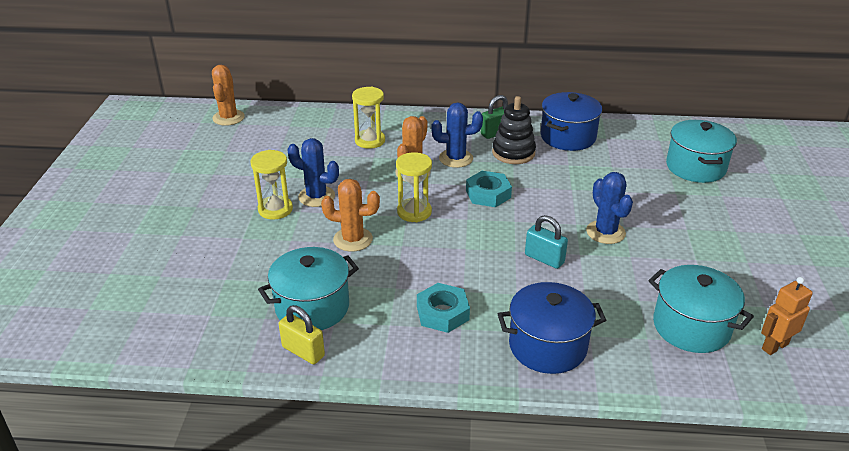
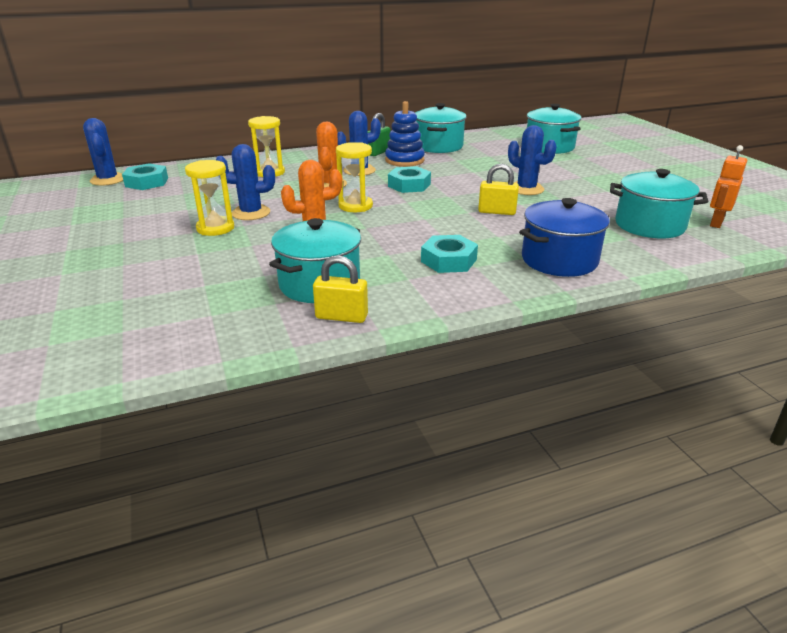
camera: 25 degrees left, 5 degrees down
orange cactus [212,65,245,126] -> blue cactus [83,118,123,186]
black stacking toy [492,96,536,164] -> blue stacking toy [385,101,425,167]
turquoise padlock [525,215,568,269] -> yellow padlock [478,164,519,215]
blue pot [541,92,603,151] -> turquoise pot [415,103,467,153]
none -> turquoise nut [122,163,168,190]

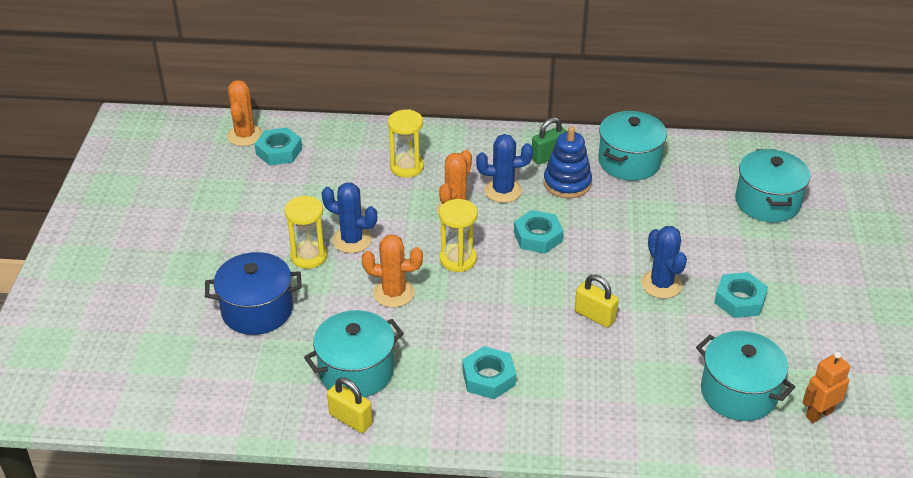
camera: 25 degrees right, 10 degrees up
blue cactus [83,118,123,186] -> orange cactus [227,80,263,146]
blue pot [519,198,610,277] -> blue pot moved to [205,252,302,335]
none -> turquoise nut [714,272,768,318]

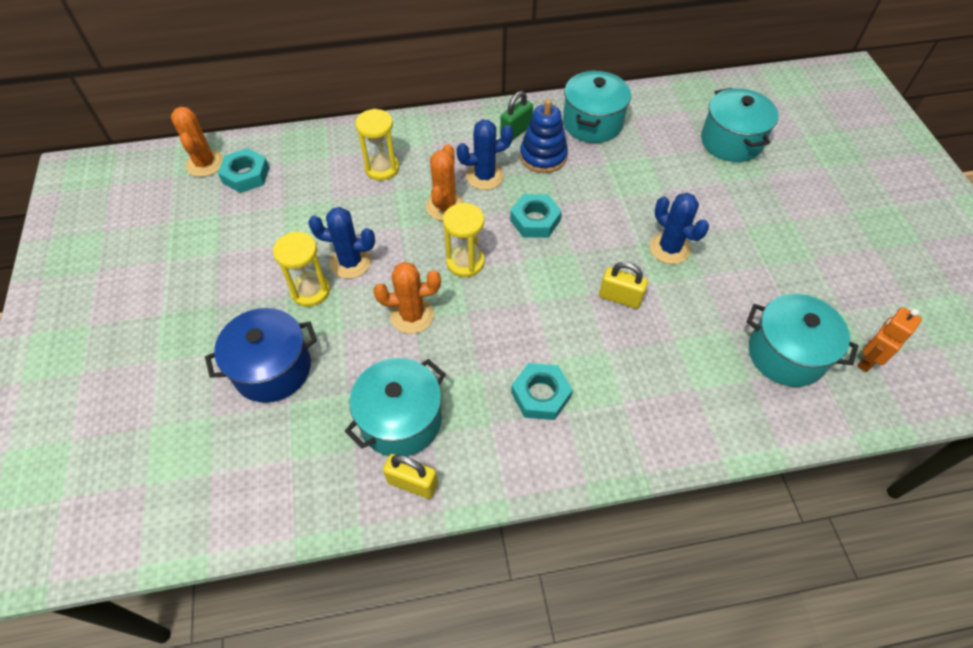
camera: 15 degrees left, 15 degrees up
turquoise nut [714,272,768,318] -> none

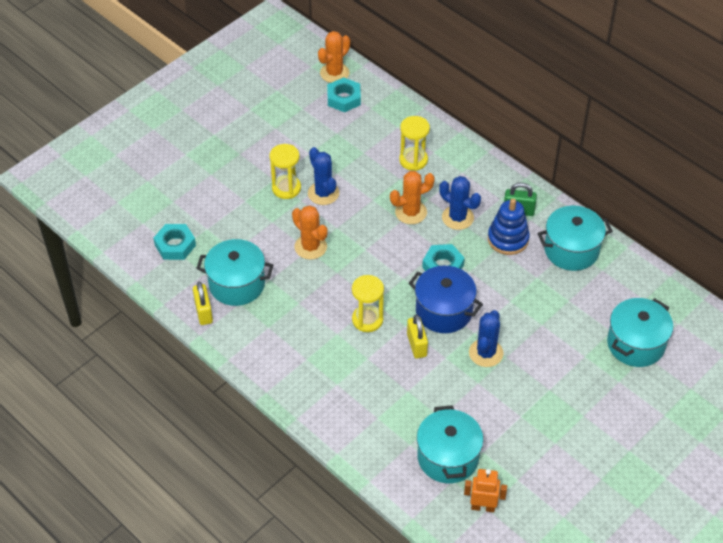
camera: 55 degrees right, 5 degrees down
blue pot [205,308,317,403] -> blue pot moved to [408,266,483,333]
yellow hourglass [443,203,484,277] -> yellow hourglass moved to [352,275,384,332]
turquoise nut [511,363,573,420] -> turquoise nut moved to [154,224,196,260]

